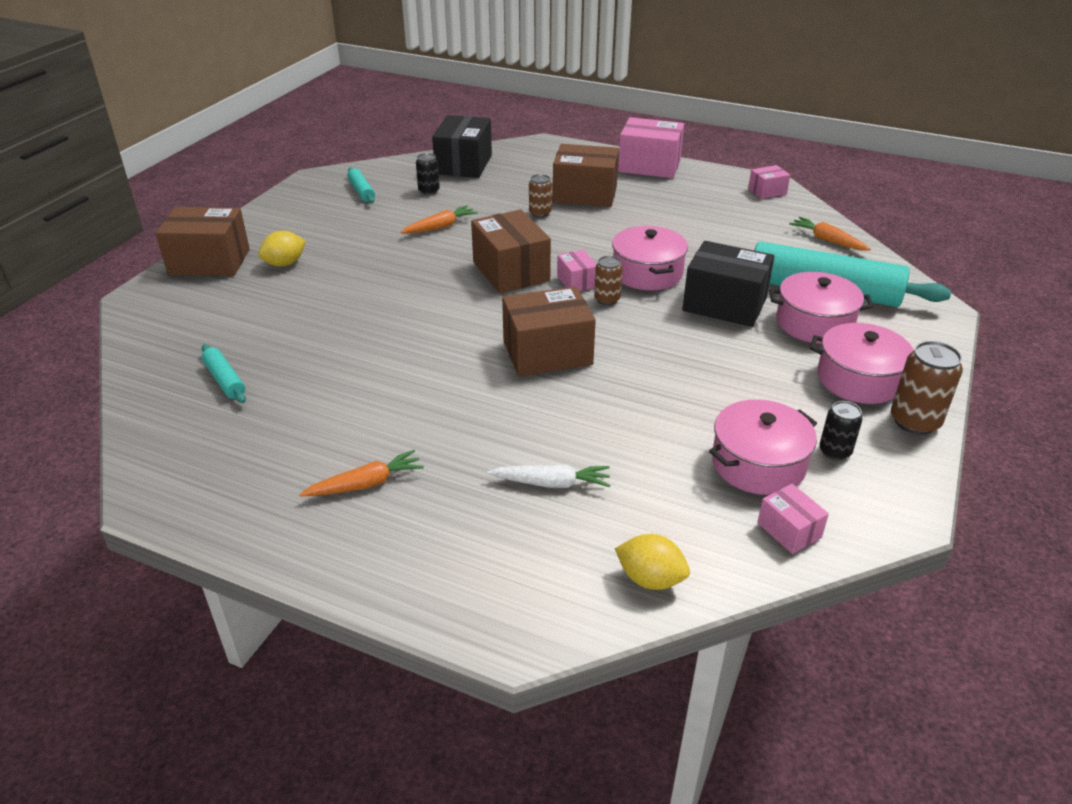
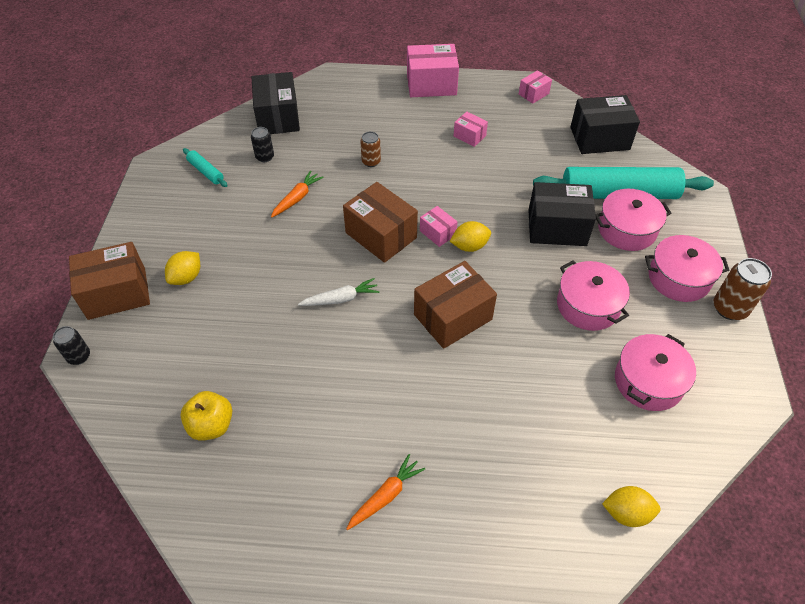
camera: 20 degrees left, 15 degrees up
turquoise rolling pin [202,344,246,403] -> yellow apple [180,391,232,441]
white carrot [487,464,610,488] -> white carrot moved to [298,278,380,306]
brown box [553,144,619,207] -> none
brown can [594,256,623,305] -> yellow lemon [450,221,491,252]
pink pot [612,226,688,290] -> pink pot moved to [557,260,630,331]
pink box [757,484,829,554] -> pink box moved to [454,112,488,147]
orange carrot [789,217,871,251] -> black box [570,95,640,154]
black can [820,401,862,461] -> black can moved to [53,326,90,365]

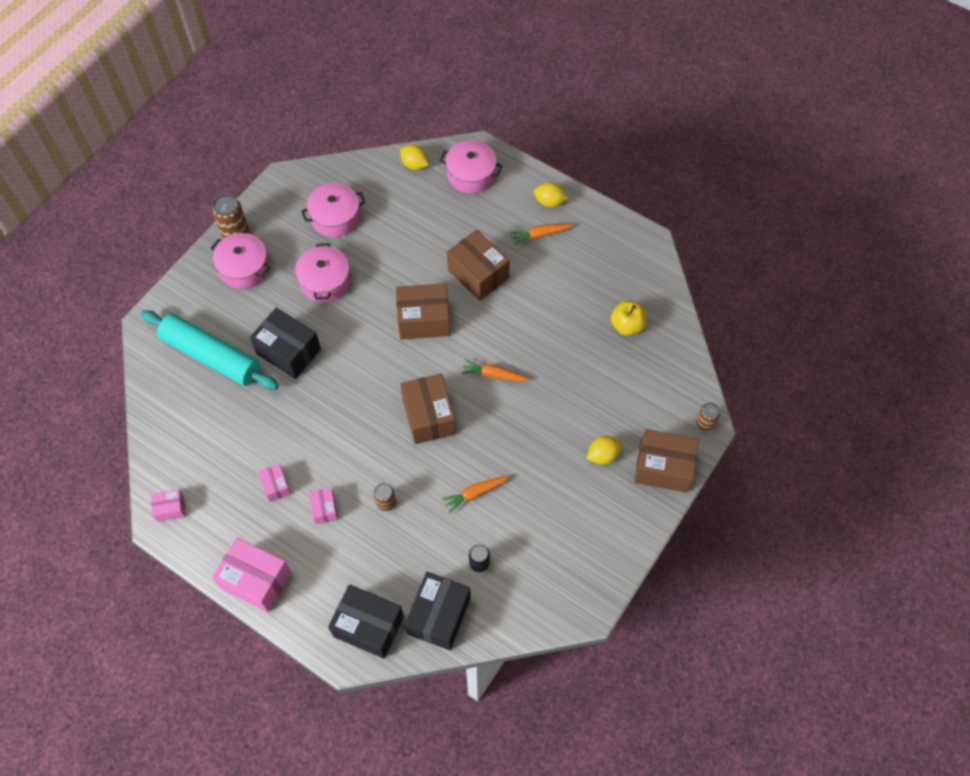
camera: 150 degrees left, 10 degrees up
black can [53,326,90,365] -> brown can [696,402,720,431]
turquoise rolling pin [183,148,228,187] -> none
white carrot [298,278,380,306] -> orange carrot [461,360,530,382]
pink box [420,206,457,247] -> pink box moved to [309,488,338,524]
yellow lemon [450,221,491,252] -> yellow lemon moved to [534,182,569,207]
black box [570,95,640,154] -> black box moved to [328,584,404,659]
pink pot [595,189,672,251] -> pink pot moved to [440,140,503,194]
none -> brown box [447,230,510,301]

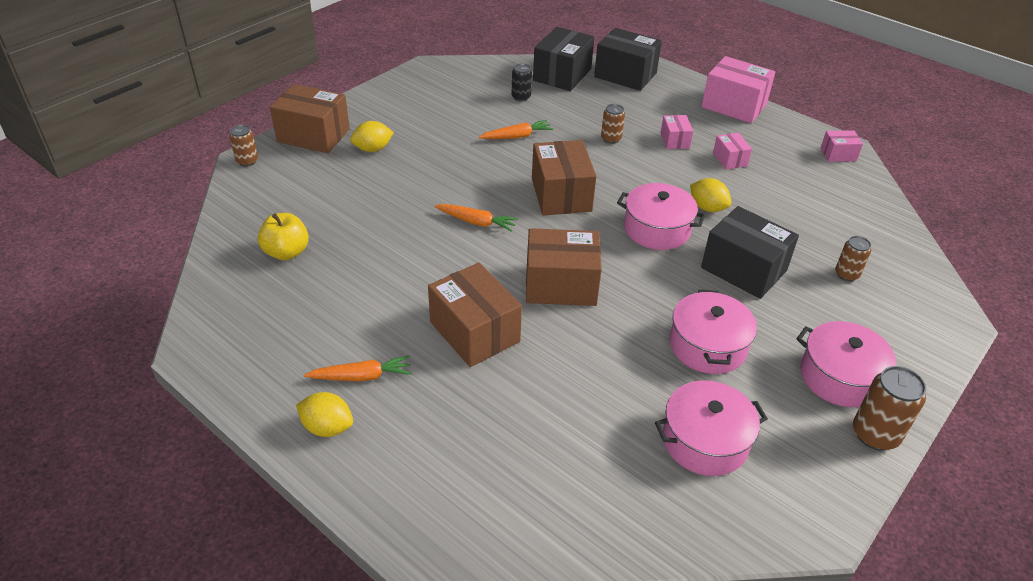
camera: 175 degrees left, 20 degrees down
turquoise rolling pin [141,310,279,390] -> brown can [835,236,871,281]
yellow lemon [400,144,429,170] -> yellow lemon moved to [690,178,732,212]
pink pot [440,140,503,194] -> pink pot moved to [617,183,706,250]

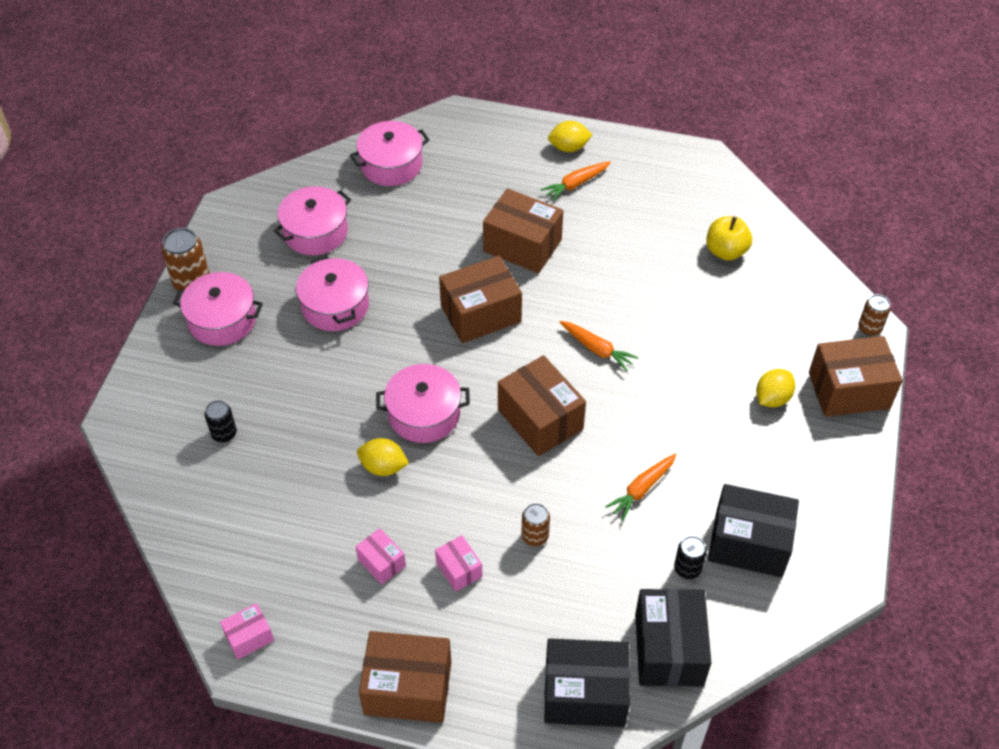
camera: 155 degrees right, 10 degrees up
orange carrot [435,204,518,232] -> orange carrot turned 135 degrees counterclockwise [560,321,639,372]
pink box [701,56,775,123] -> brown box [359,631,451,723]
black box [701,206,799,299] -> black box moved to [708,484,799,577]
brown can [835,236,871,281] -> black can [205,400,237,443]
none -> pink pot [350,121,430,186]

